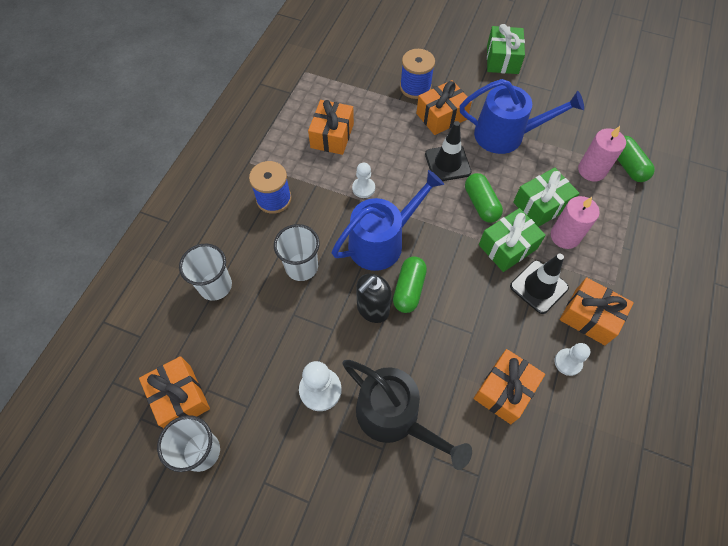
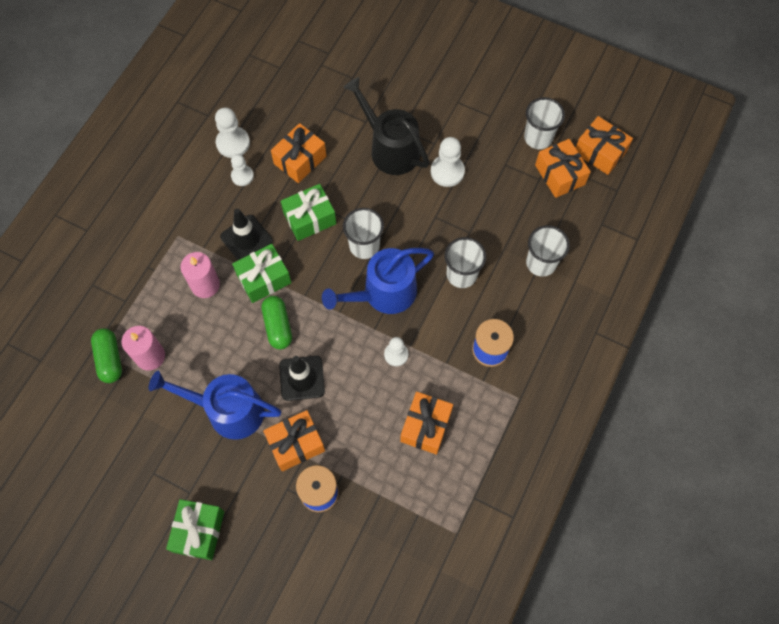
camera: 175 degrees left, 5 degrees up
black soap dispenser [356,274,392,323] -> none
green capsule [393,256,427,313] -> white cup [343,208,384,259]
green gift [513,168,579,227] -> green gift moved to [281,184,336,241]
orange gift [560,277,634,345] -> orange gift moved to [576,116,633,175]
none -> white pawn [215,108,250,158]

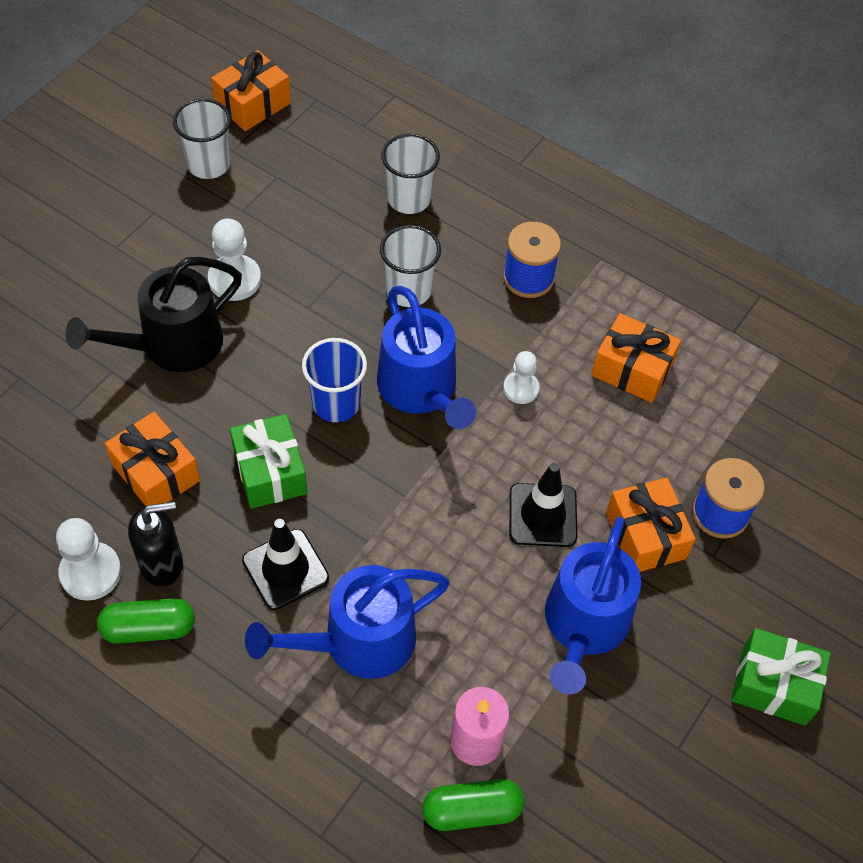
camera: 85 degrees left, 10 degrees down
pink candle [181,252,220,298] -> blue watering can [245,565,450,679]
white pawn [231,154,254,186] -> black soap dispenser [128,501,183,587]
green gift [232,244,291,303] -> none
green capsule [261,296,292,350] -> green capsule moved to [97,598,195,644]
white cup [343,208,384,259] -> blue cup [302,338,367,422]
orange gift [535,139,591,198] -> none

